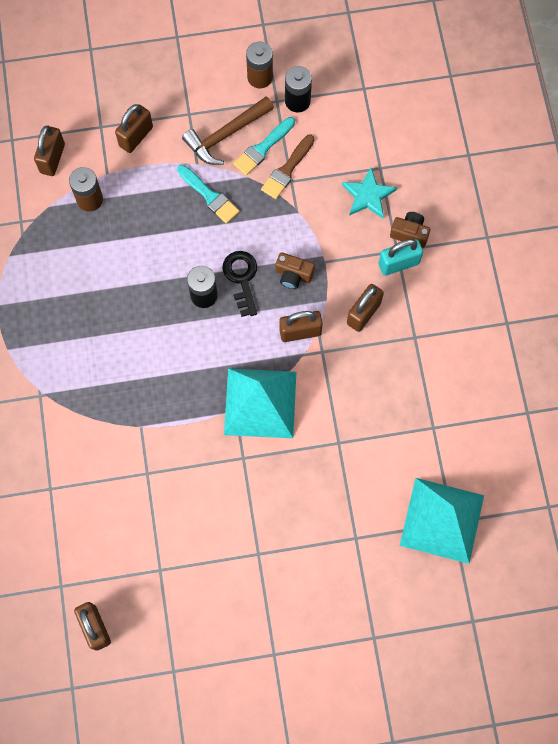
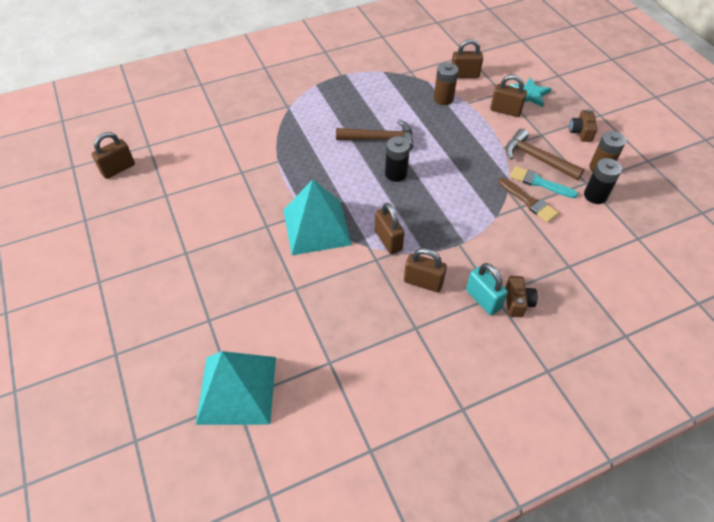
camera: 75 degrees right, 20 degrees down
turquoise brush [177,165,240,224] -> none
black key [222,251,257,317] -> none
brown brush [261,135,315,199] -> brown brush turned 150 degrees counterclockwise [499,178,559,222]
brown camera [276,252,315,289] -> brown camera moved to [569,109,597,142]
turquoise star [342,168,397,218] -> turquoise star moved to [509,77,552,107]
none -> brown hammer [336,119,414,150]

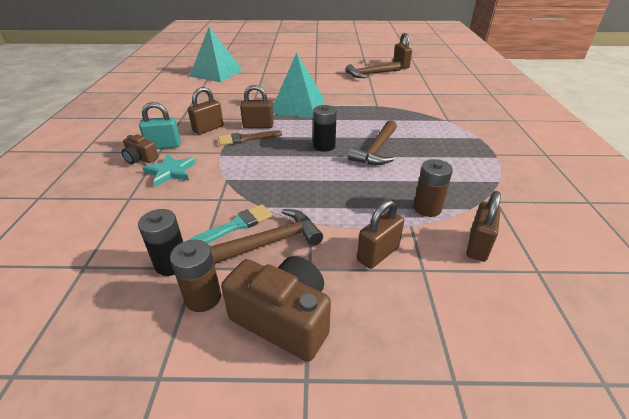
camera: 115 degrees right, 15 degrees down
brown brush [499,178,559,222] -> brown brush moved to [218,131,282,146]
turquoise star [509,77,552,107] -> turquoise star moved to [142,154,196,187]
brown camera [569,109,597,142] -> brown camera [221,256,331,362], size x1.87
none -> brown hammer [345,62,402,78]

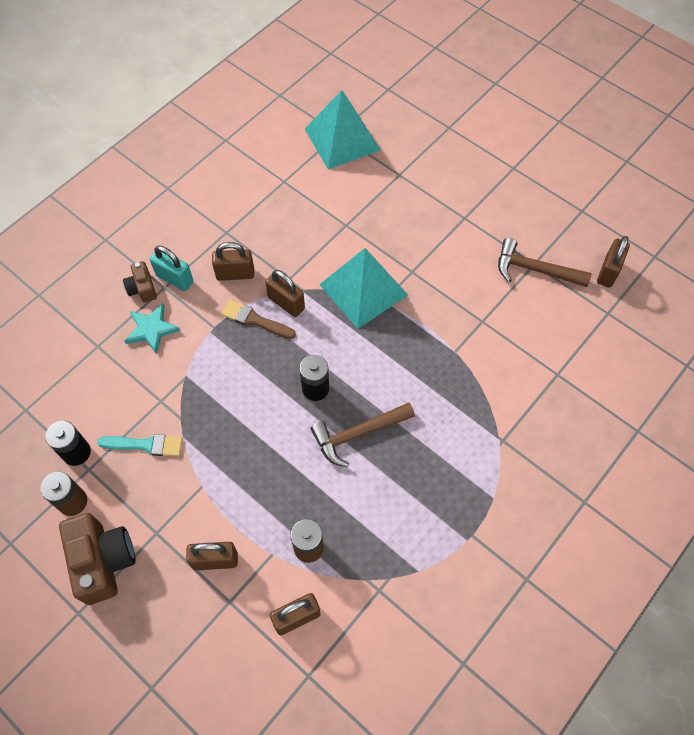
camera: 40 degrees right, 25 degrees up
brown hammer [210,209,323,264] -> none

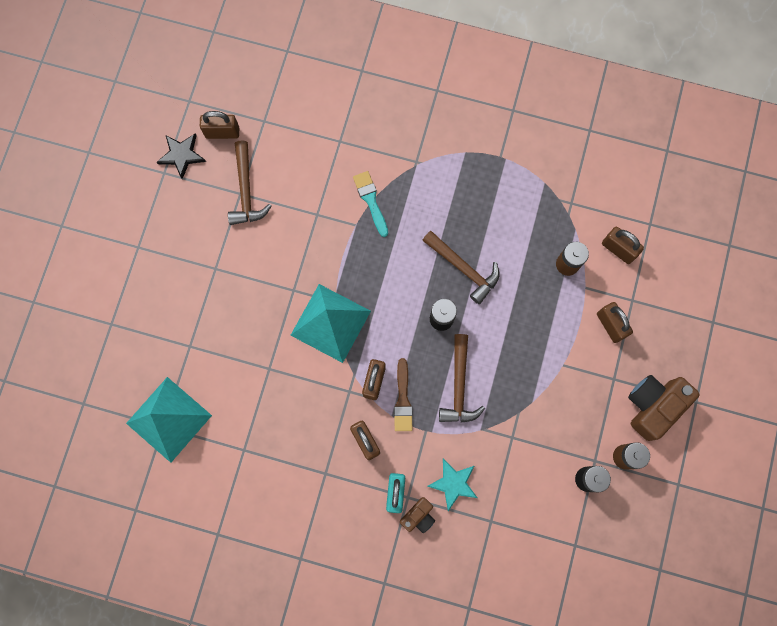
camera: 115 degrees left, 15 degrees up
turquoise brush [97,434,183,456] -> turquoise brush moved to [353,171,388,237]
none -> black star [157,133,206,179]
none -> brown hammer [439,334,485,423]

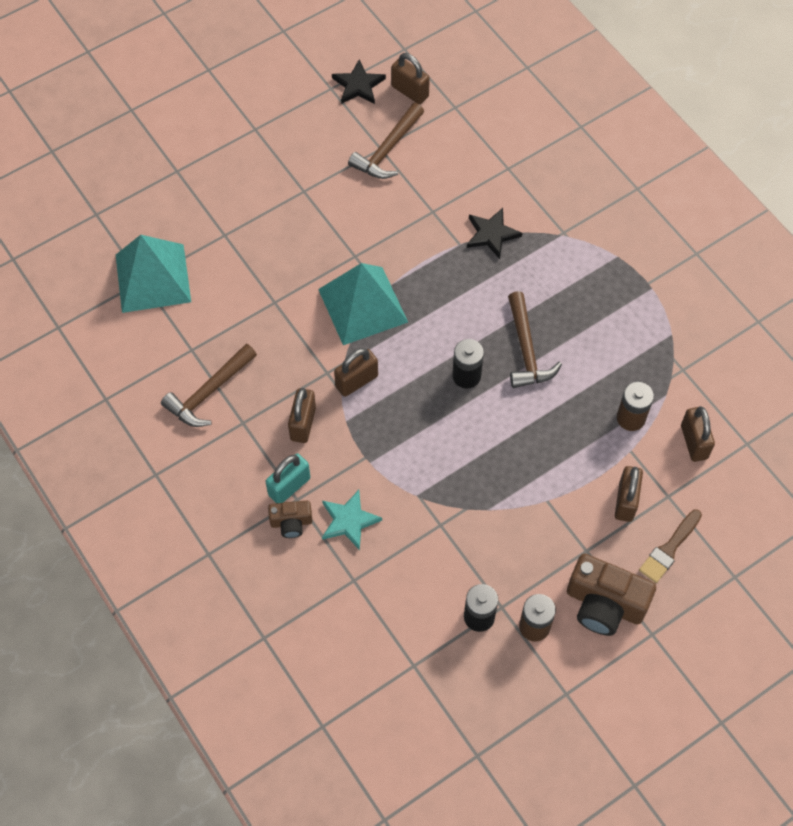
camera: 40 degrees right, 15 degrees down
turquoise brush [353,171,388,237] -> black star [467,208,522,259]
brown brush [394,358,413,431] -> brown brush moved to [639,510,702,583]
brown hammer [439,334,485,423] -> brown hammer moved to [161,344,257,427]
brown camera [628,375,700,441] -> brown camera turned 150 degrees counterclockwise [567,554,656,636]

